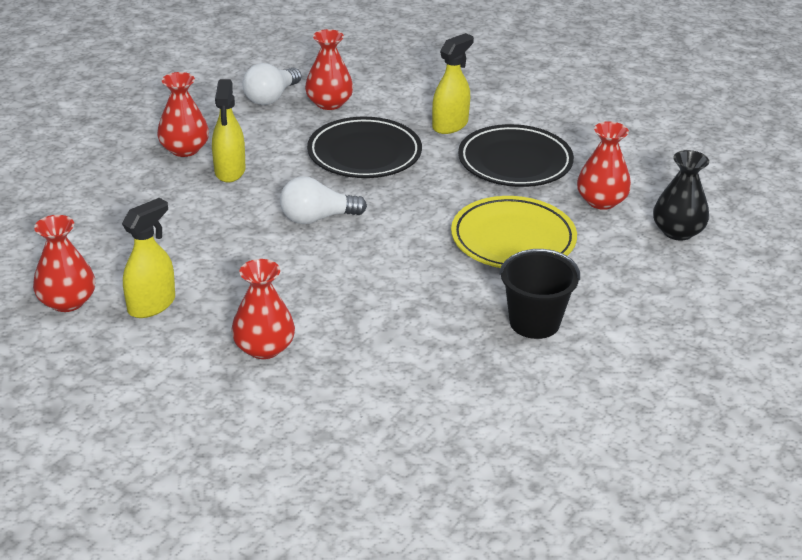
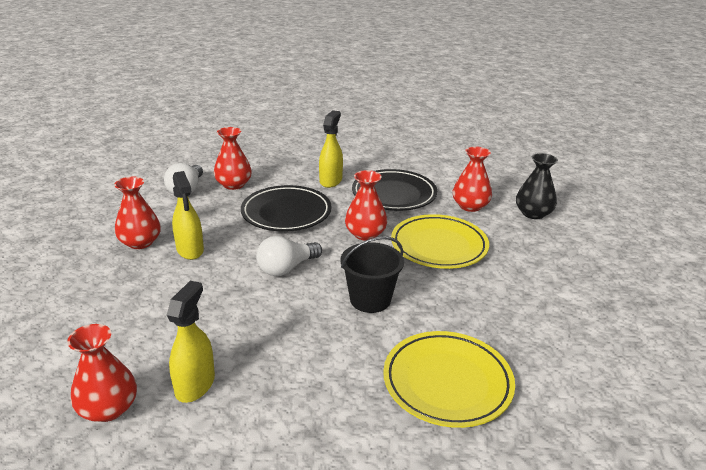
camera: 25 degrees left, 5 degrees down
red vase [231,259,295,359] -> red vase moved to [345,170,387,241]
black bucket [499,249,580,339] -> black bucket moved to [340,236,404,313]
none -> yellow plate [383,331,515,428]

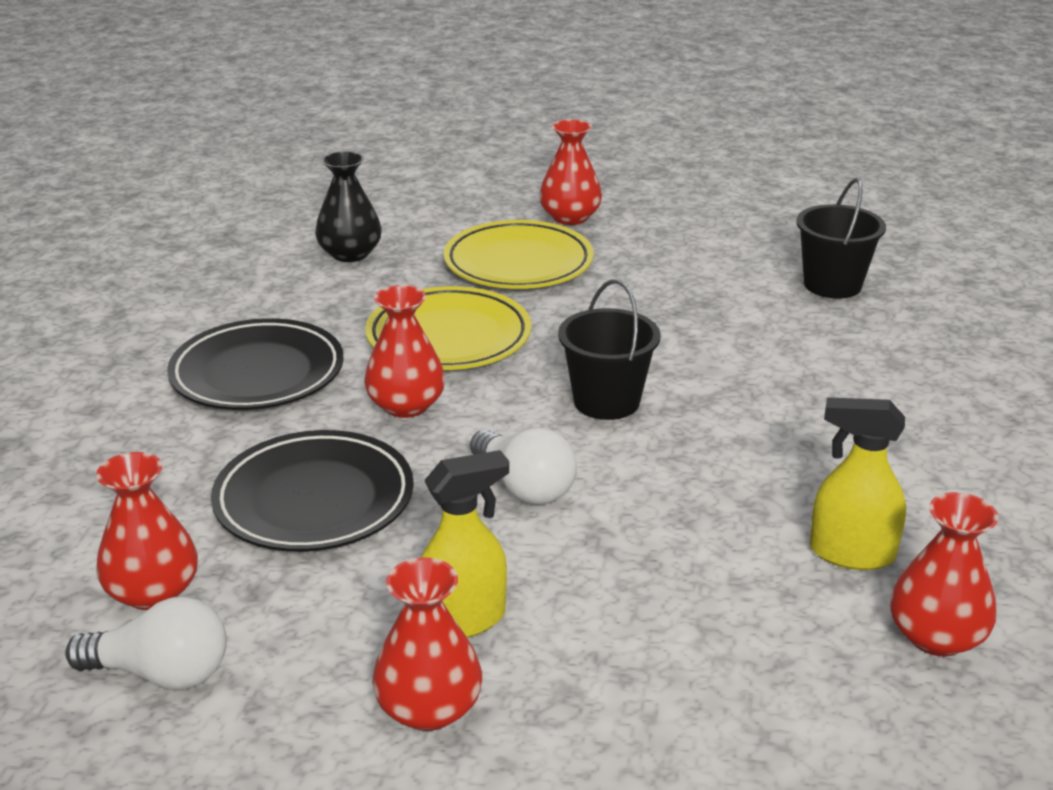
camera: 90 degrees left, 0 degrees up
yellow spray bottle [319,110,343,188] -> none
yellow plate [383,331,515,428] -> yellow plate moved to [443,220,594,289]
red vase [453,146,492,212] -> red vase moved to [539,119,602,225]
none -> black bucket [796,178,886,299]

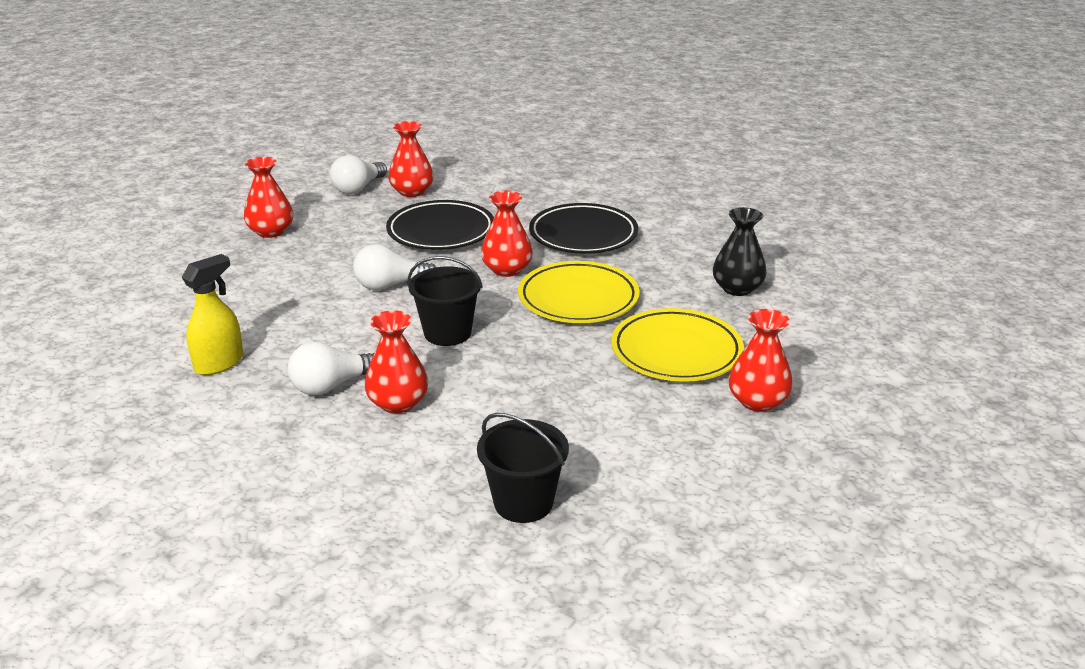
camera: 115 degrees right, 0 degrees up
yellow spray bottle [421,450,509,638] -> none
red vase [890,492,999,657] -> red vase moved to [364,310,428,413]
none -> white light bulb [287,342,374,395]

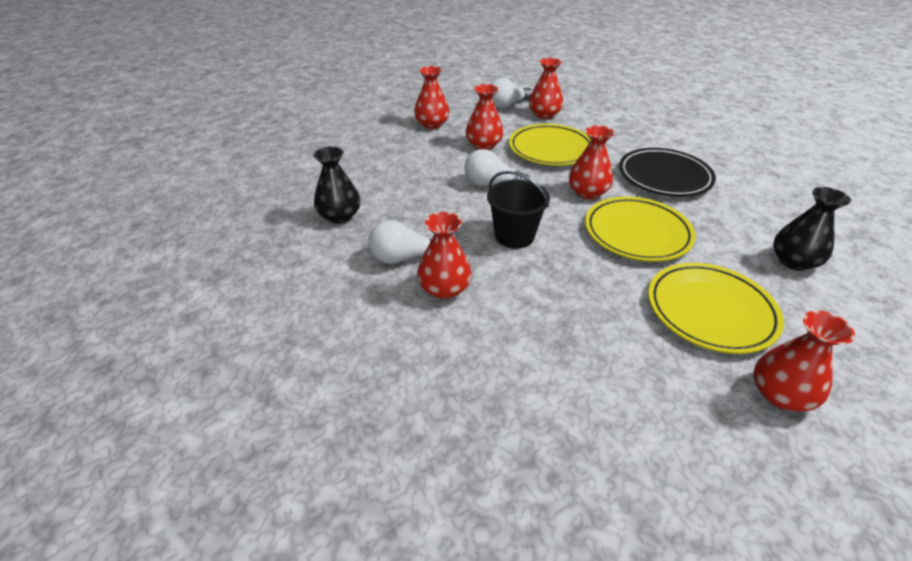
camera: 25 degrees right, 10 degrees up
yellow spray bottle [182,254,243,375] -> black vase [313,146,360,224]
black plate [386,200,494,250] -> yellow plate [509,124,591,166]
black bucket [477,413,569,523] -> none
none -> red vase [466,84,503,150]

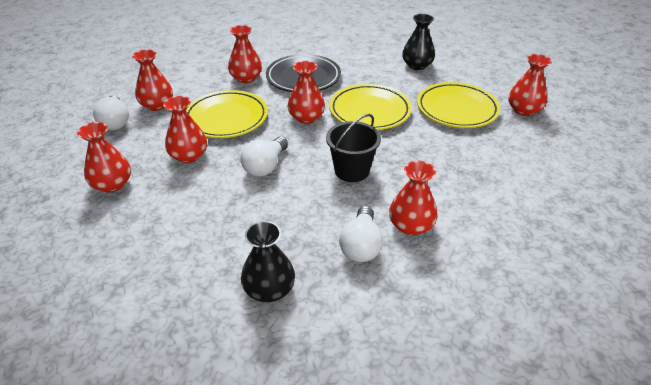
camera: 75 degrees left, 0 degrees up
none -> red vase [228,25,262,83]

